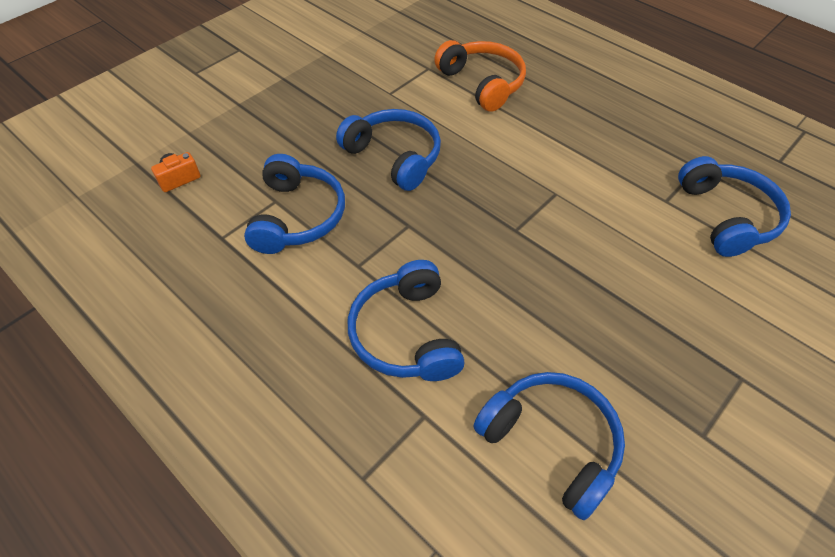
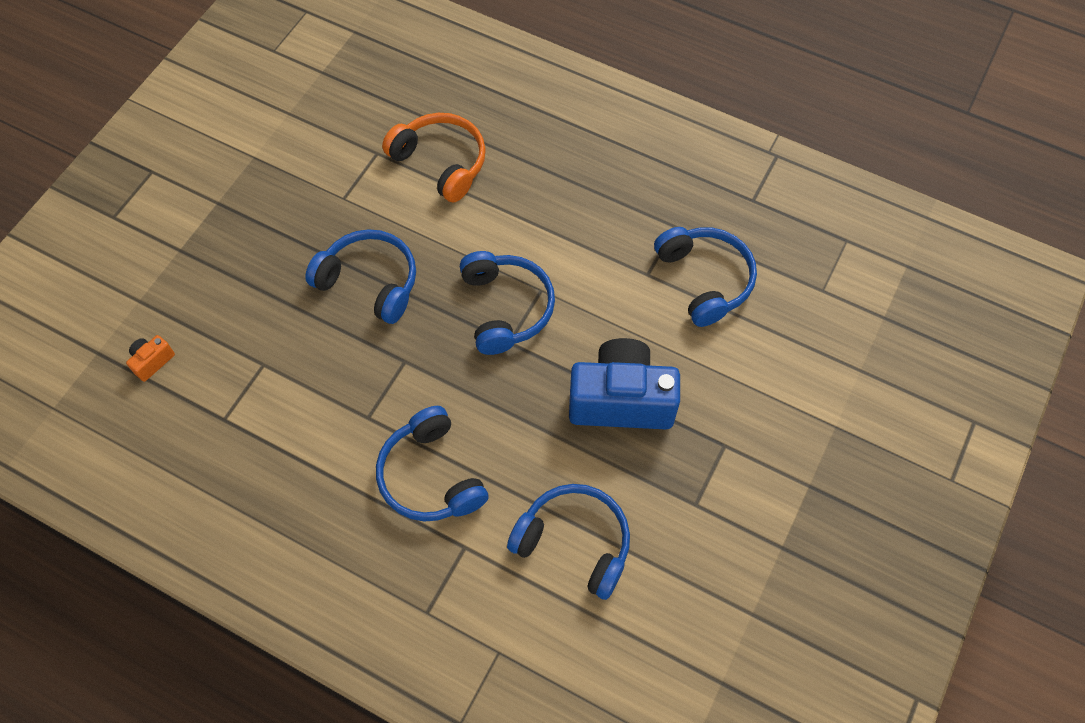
camera: 15 degrees left, 10 degrees up
blue headphones [244,154,345,254] -> blue headphones moved to [460,251,555,355]
none -> blue camera [569,338,680,429]

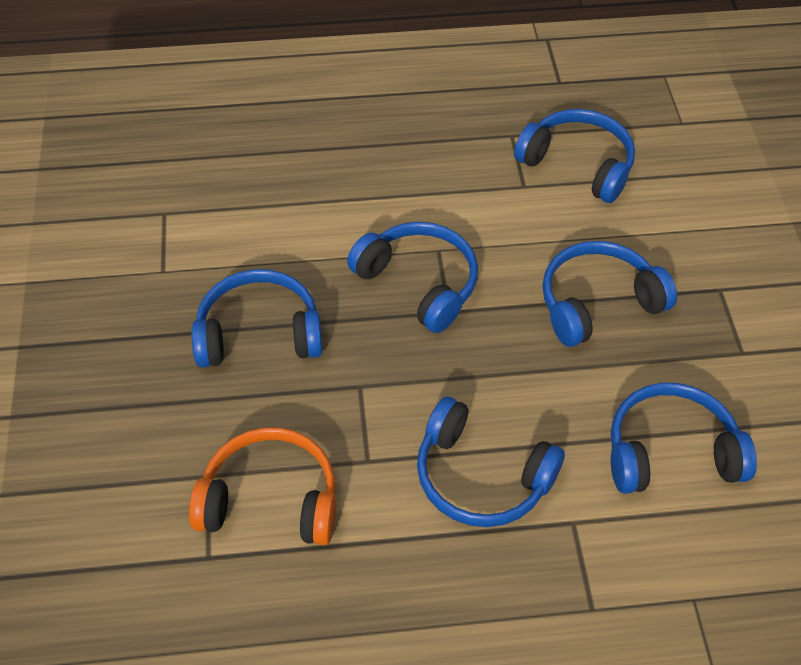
camera: 35 degrees left, 10 degrees down
orange camera [126,335,175,382] -> none
orange headphones [382,113,486,203] -> orange headphones moved to [189,428,336,545]
blue camera [569,338,680,429] -> blue headphones [542,241,677,347]

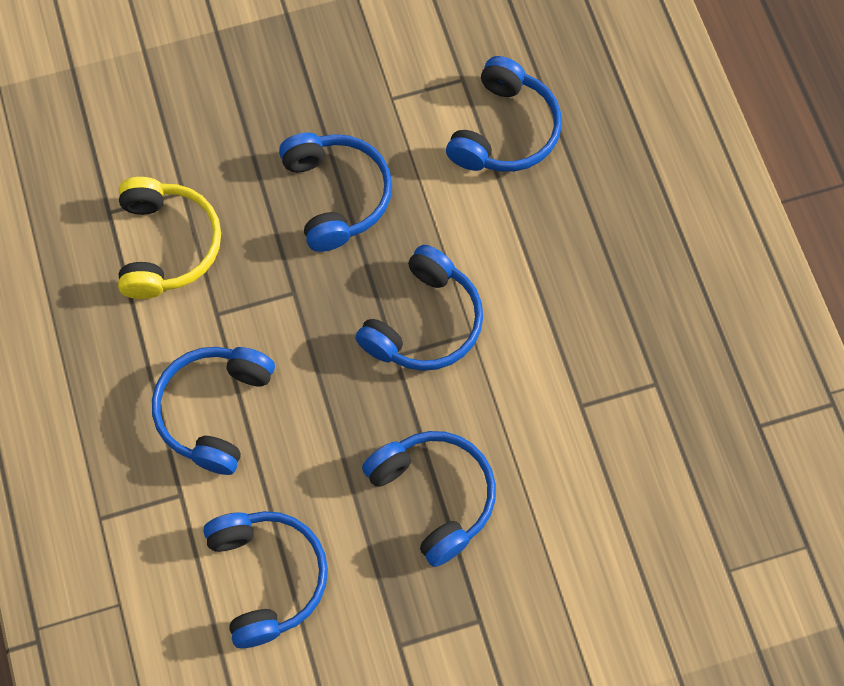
camera: 80 degrees right, 15 degrees up
orange headphones [189,428,336,545] -> yellow headphones [118,177,221,299]
blue headphones [514,109,635,203] -> blue headphones moved to [446,56,562,172]

